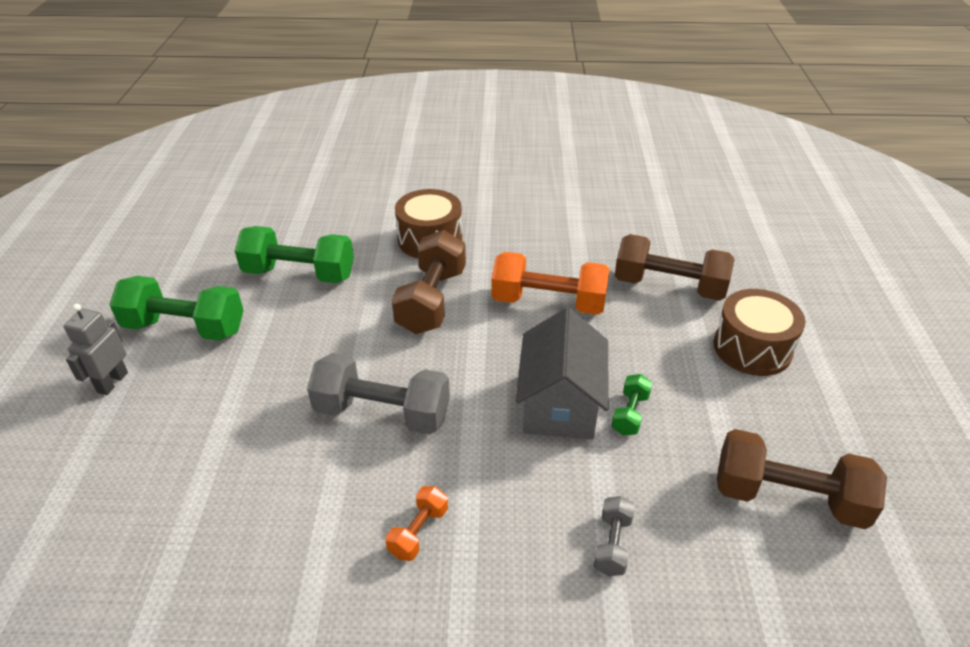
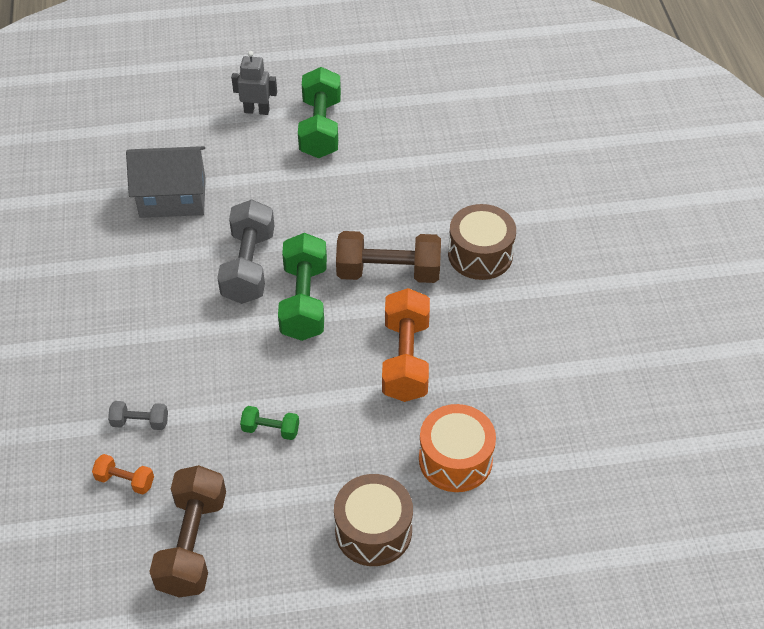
camera: 80 degrees right, 10 degrees up
green dumbbell [235,226,354,283] -> green dumbbell moved to [278,233,327,341]
orange dumbbell [386,486,448,561] -> orange dumbbell moved to [92,454,154,495]
grey house [516,308,609,439] -> grey house moved to [126,146,206,218]
brown dumbbell [614,234,735,301] -> orange drum [419,404,496,492]

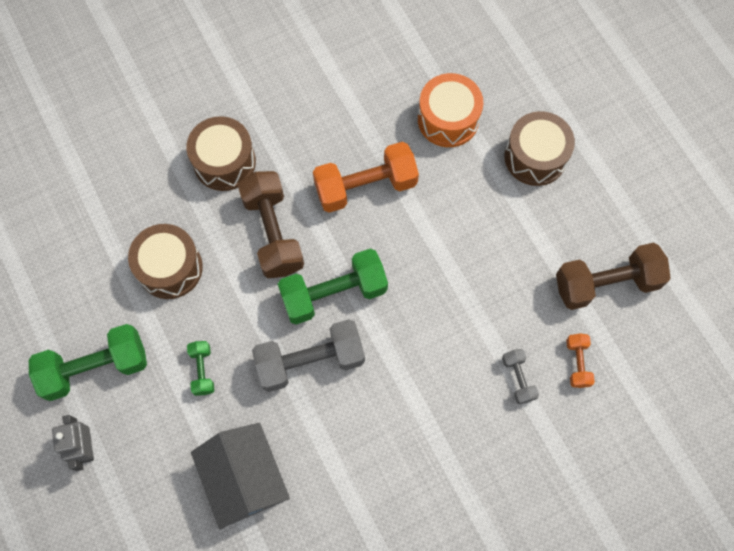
camera: 110 degrees left, 20 degrees up
green dumbbell [240,406,299,440] -> green dumbbell moved to [187,341,214,396]
none -> brown drum [128,224,203,299]

